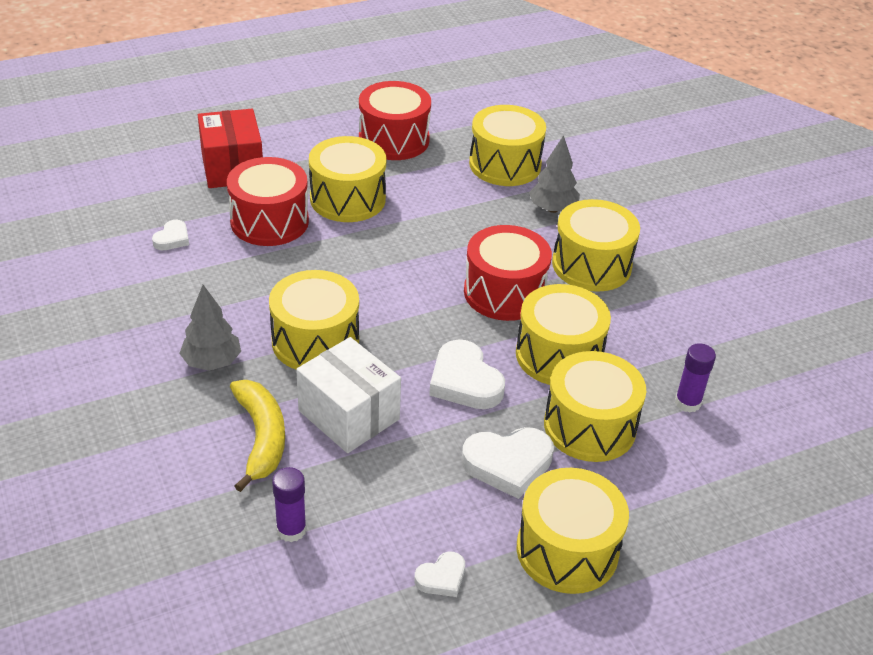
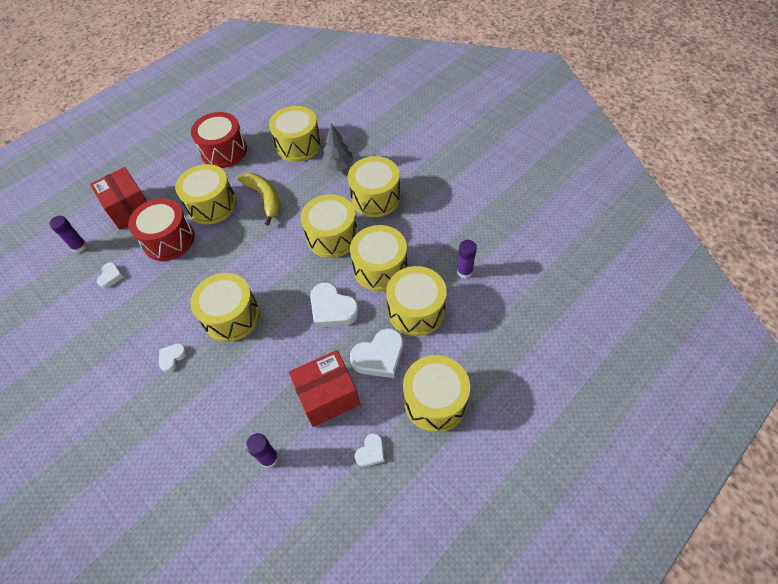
camera: 15 degrees left, 15 degrees up
grey tree [179,285,241,371] -> white heart [159,343,187,372]
yellow banana [230,380,285,492] -> yellow banana moved to [237,173,280,226]
white box [296,337,401,453] -> none
red drum [464,225,552,321] -> yellow drum [301,194,358,258]
none -> purple glue stick [49,216,87,253]
none -> red box [289,350,360,427]

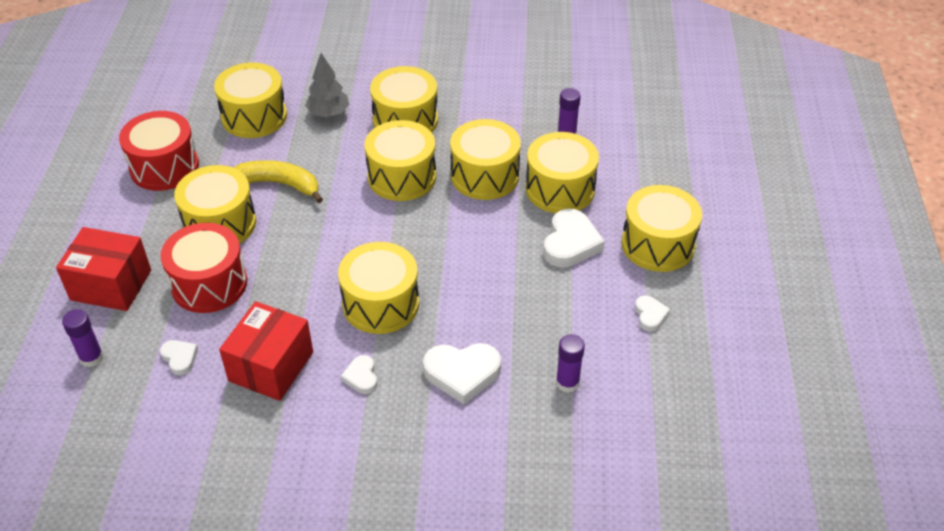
camera: 45 degrees left, 10 degrees down
red box [289,350,360,427] -> red box moved to [219,301,313,401]
white heart [310,282,360,327] -> white heart moved to [423,343,501,404]

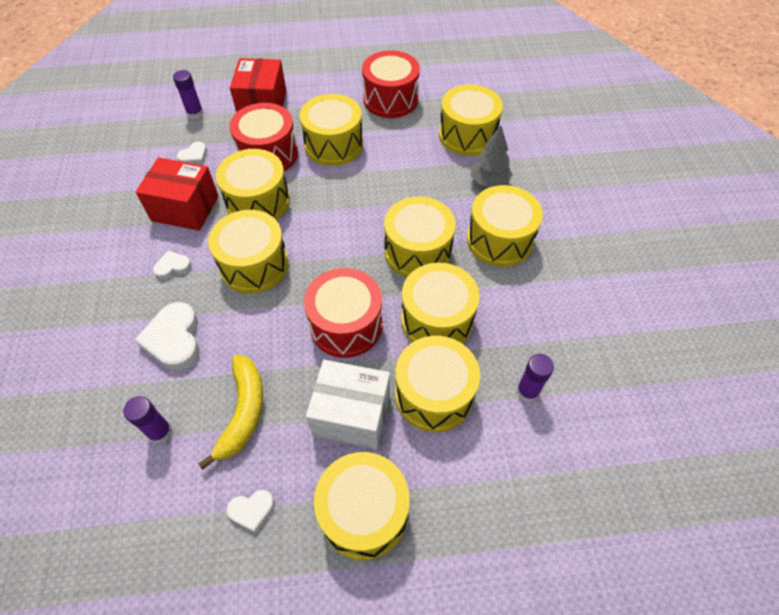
camera: 80 degrees right, 10 degrees up
yellow banana [233,160,323,203] -> yellow banana moved to [198,355,263,470]
white heart [543,209,605,268] -> white box [306,360,390,449]
none -> yellow drum [216,149,290,220]
none -> red drum [304,268,383,358]

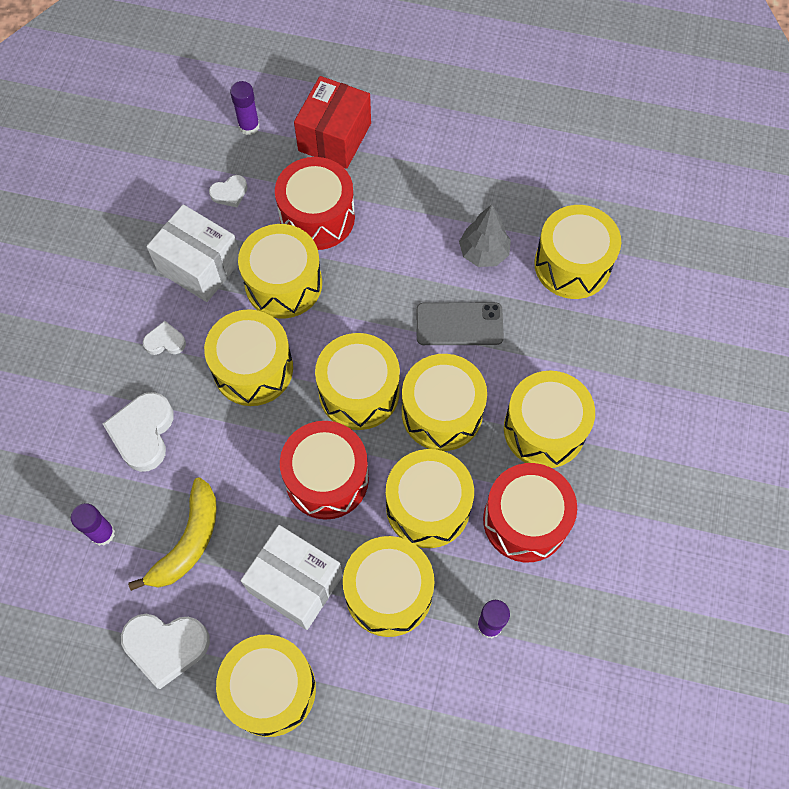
camera: 20 degrees right, 10 degrees up
red box [136,157,219,231] -> white box [147,204,239,302]
white heart [227,490,274,533] -> white heart [121,614,210,689], size x1.84
yellow drum [300,94,363,166] -> yellow drum moved to [315,333,400,430]
red drum [362,50,420,118] -> red drum moved to [483,463,577,562]
grey tree [471,126,513,187] -> grey tree moved to [459,205,511,267]
none -> grey phone [416,302,504,345]

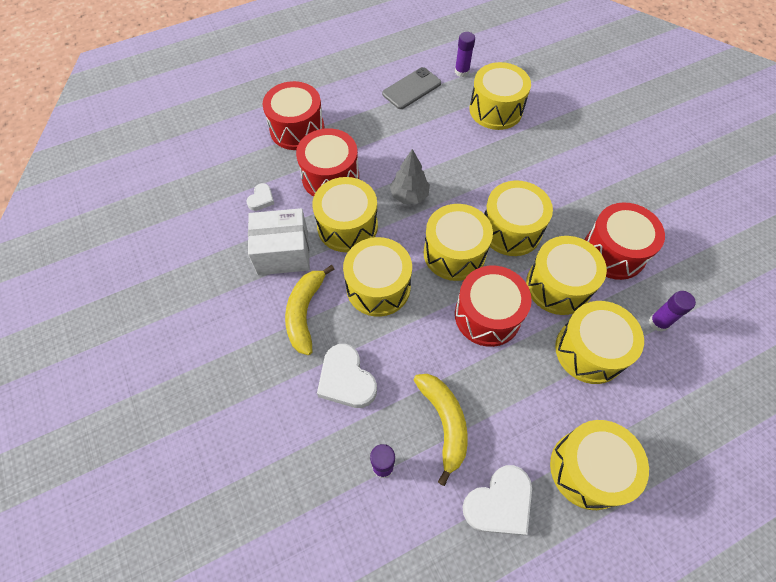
camera: 40 degrees left, 5 degrees down
white heart [143,321,186,355] -> yellow banana [285,265,334,355]
purple glue stick [230,81,260,135] -> purple glue stick moved to [455,32,475,77]
white box [241,525,343,630] -> none
red box [294,76,371,169] -> red drum [263,81,325,150]
grey phone [416,302,504,345] -> grey phone moved to [382,67,441,109]
grey tree [459,205,511,267] -> grey tree moved to [390,149,430,204]
yellow drum [504,371,595,468] -> none

